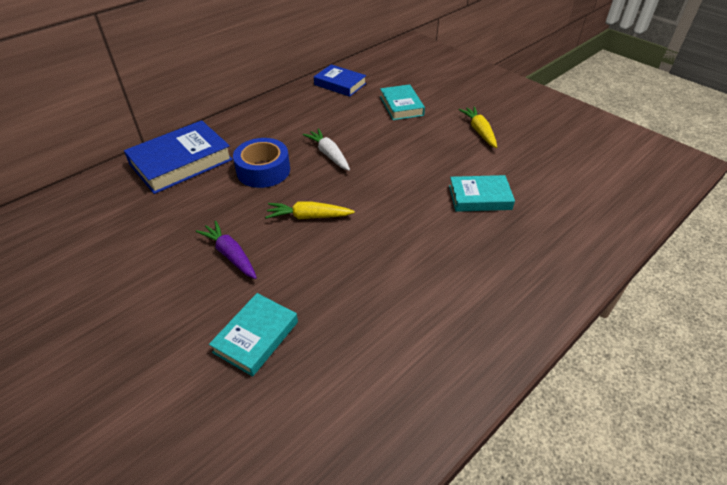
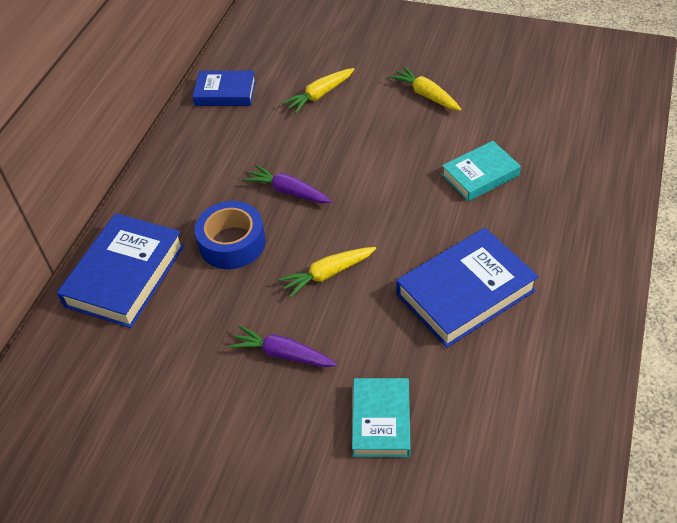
camera: 25 degrees left, 5 degrees up
white carrot [302,128,350,171] -> purple carrot [244,165,332,203]
turquoise book [380,84,425,120] -> yellow carrot [282,68,355,113]
none -> blue book [396,228,539,348]

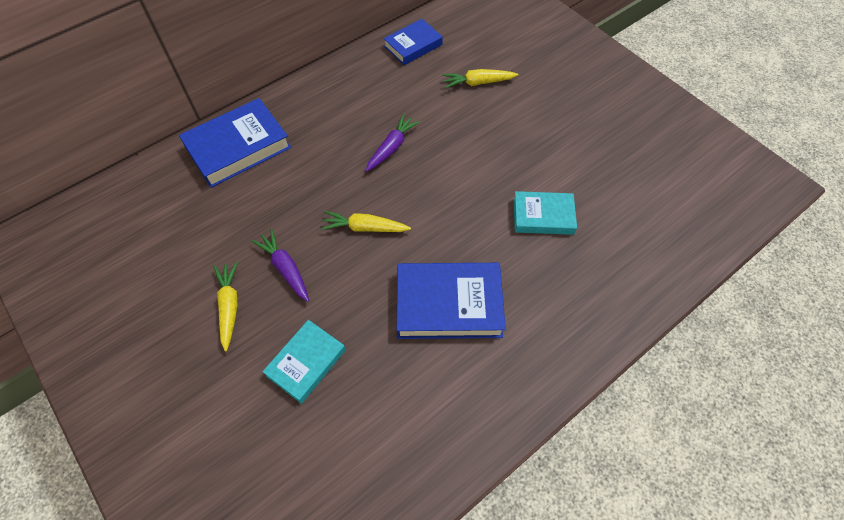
camera: 30 degrees right, 10 degrees up
blue book [192,71,256,106] -> blue book turned 75 degrees counterclockwise [383,19,443,65]
blue tape [195,201,266,269] -> none
purple carrot [244,165,332,203] -> purple carrot turned 60 degrees clockwise [366,113,420,172]
yellow carrot [389,66,461,111] -> yellow carrot moved to [213,262,238,352]

